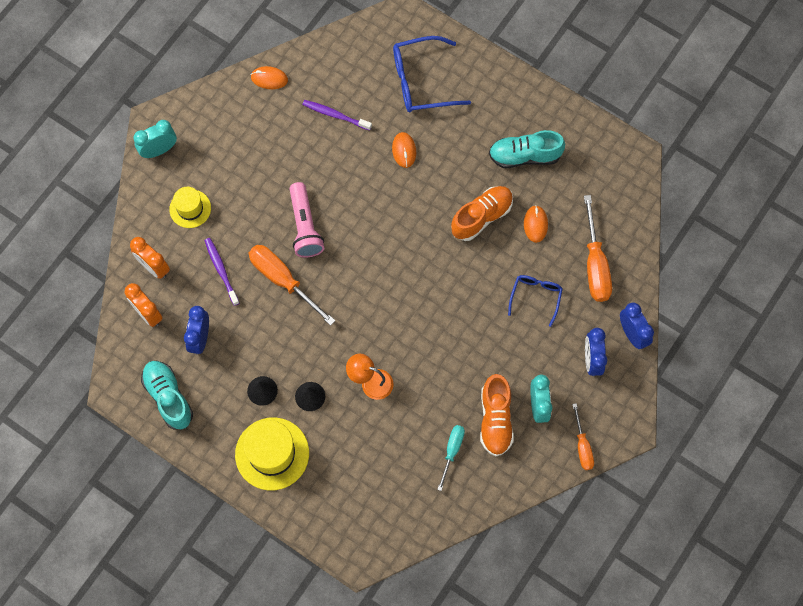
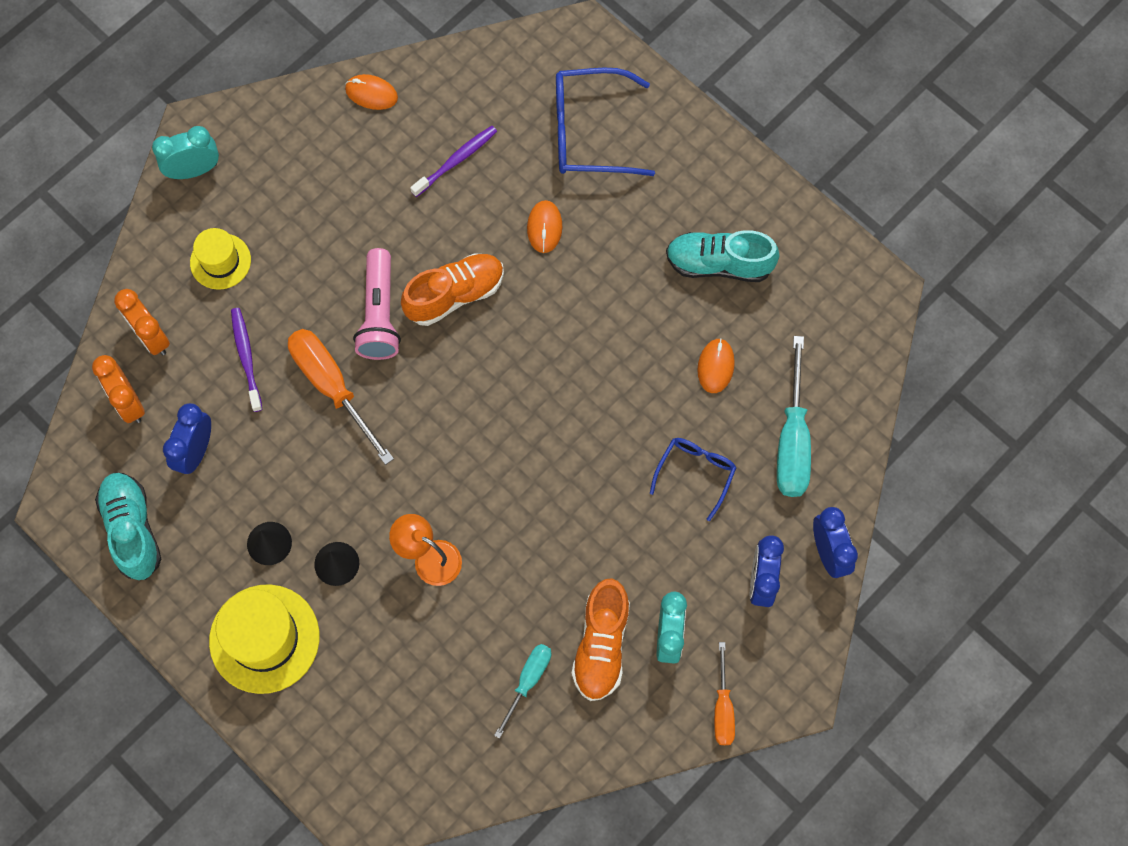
camera: 10 degrees right, 0 degrees up
purple toothbrush [302,100,372,131] -> purple toothbrush turned 105 degrees clockwise [410,126,497,197]
orange shoe [451,186,513,241] -> orange shoe moved to [401,253,504,326]
orange screwdriver [584,195,612,302] -> turquoise screwdriver [777,336,811,497]

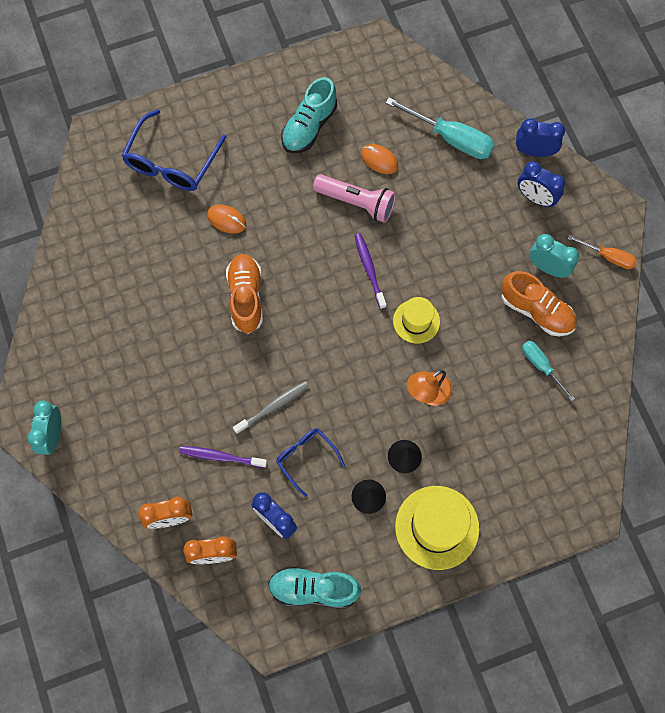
camera: 65 degrees left, 0 degrees up
yellow hat [190,228,251,290] -> yellow hat moved to [393,297,440,344]
orange screwdriver [288,329,394,465] -> grey toothbrush [233,381,309,434]
orange mouse [345,74,398,110] -> none
pink flashlight [353,248,401,360] -> pink flashlight moved to [313,174,396,223]
purple toothbrush [410,126,497,197] -> purple toothbrush moved to [354,233,386,309]
blue glasses [650,438,736,521] -> blue glasses moved to [276,428,345,497]

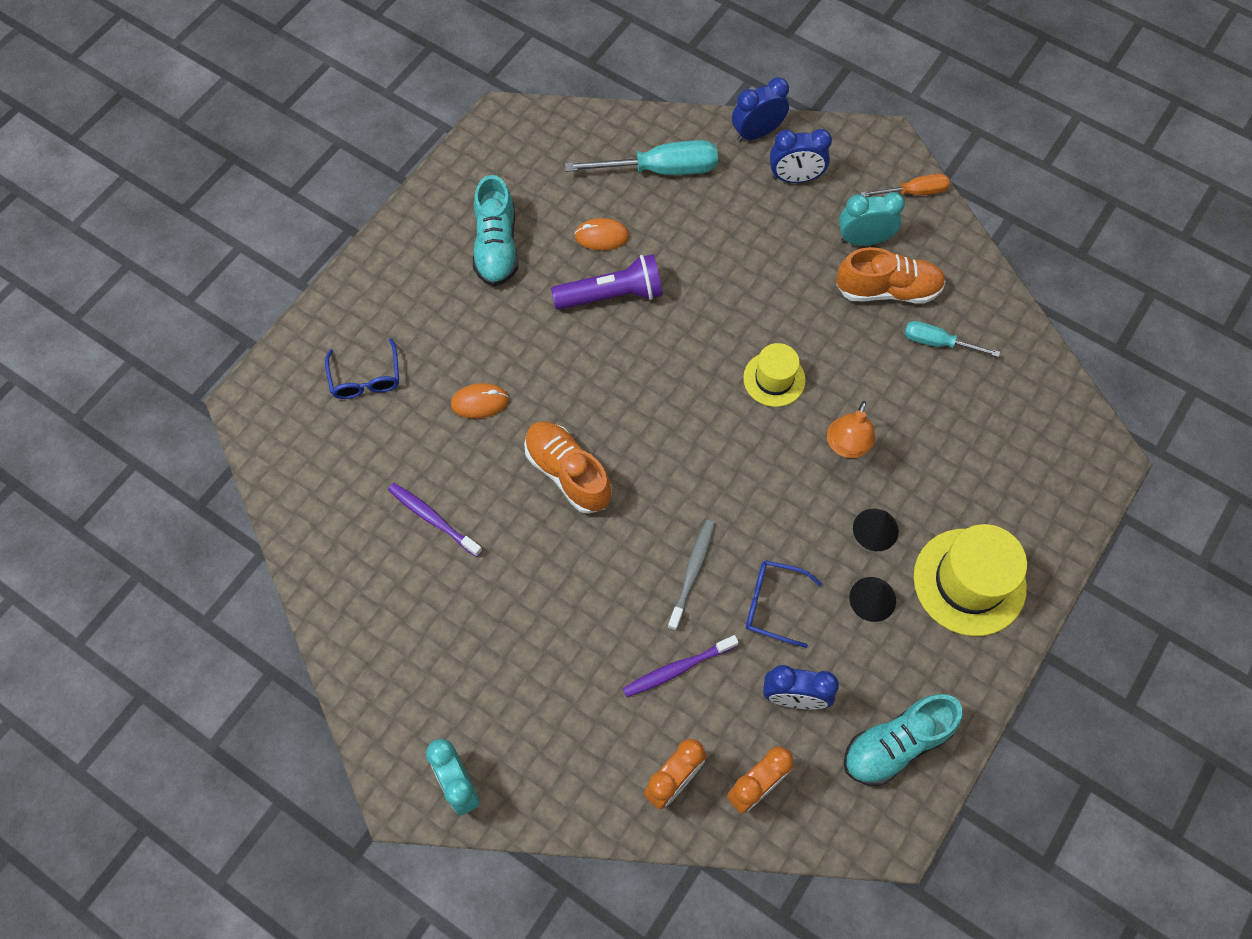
camera: 35 degrees left, 5 degrees down
blue glasses [121,109,226,191] -> blue glasses [325,338,399,399], size x0.59
pink flashlight [313,174,396,223] -> purple flashlight [551,254,663,310]
purple toothbrush [354,233,386,309] -> purple toothbrush moved to [388,483,482,557]

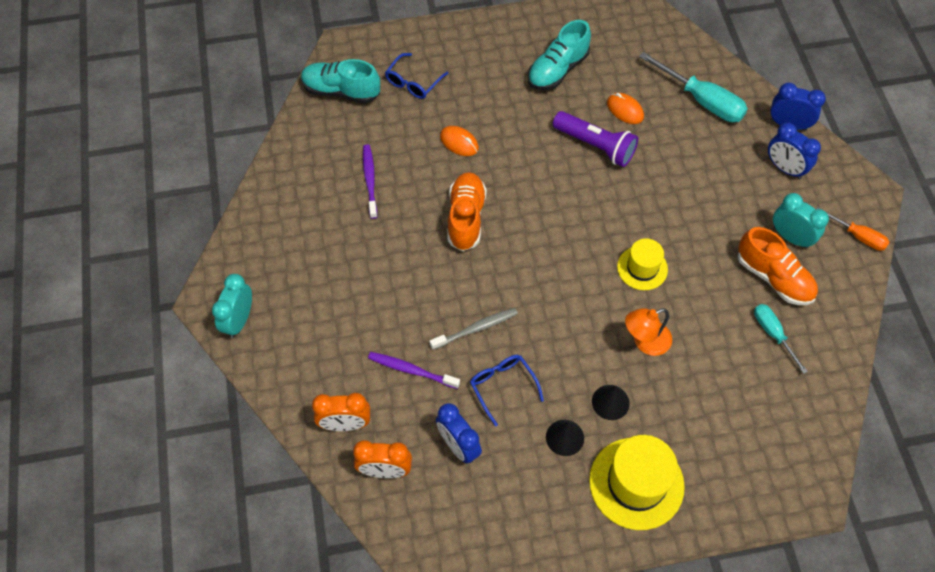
camera: 45 degrees right, 5 degrees down
turquoise shoe [844,694,963,786] -> turquoise shoe moved to [301,59,380,103]

